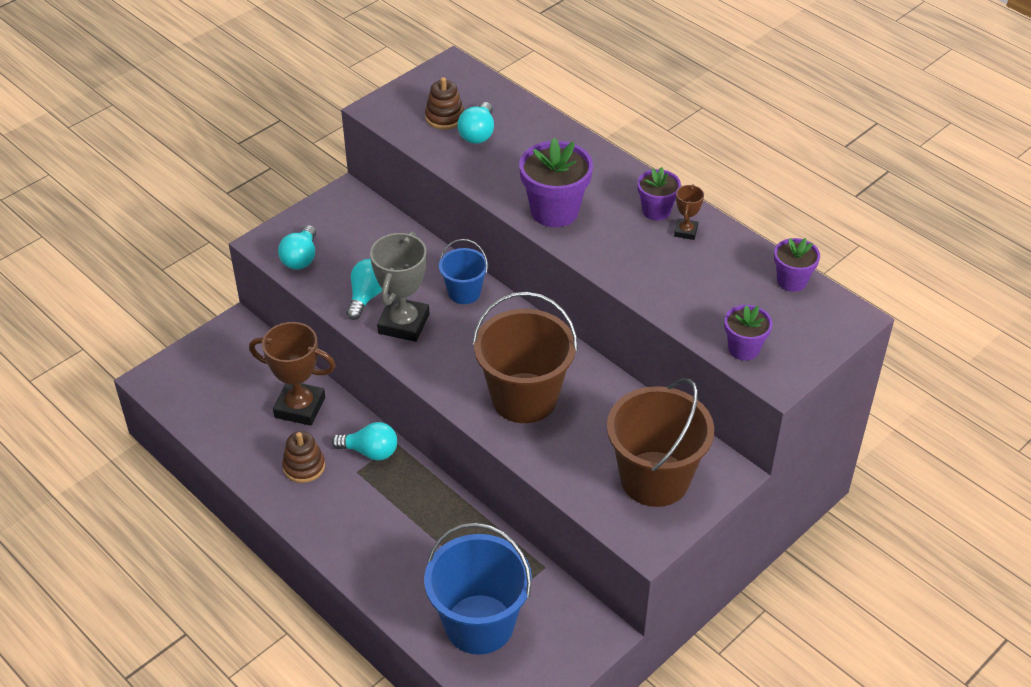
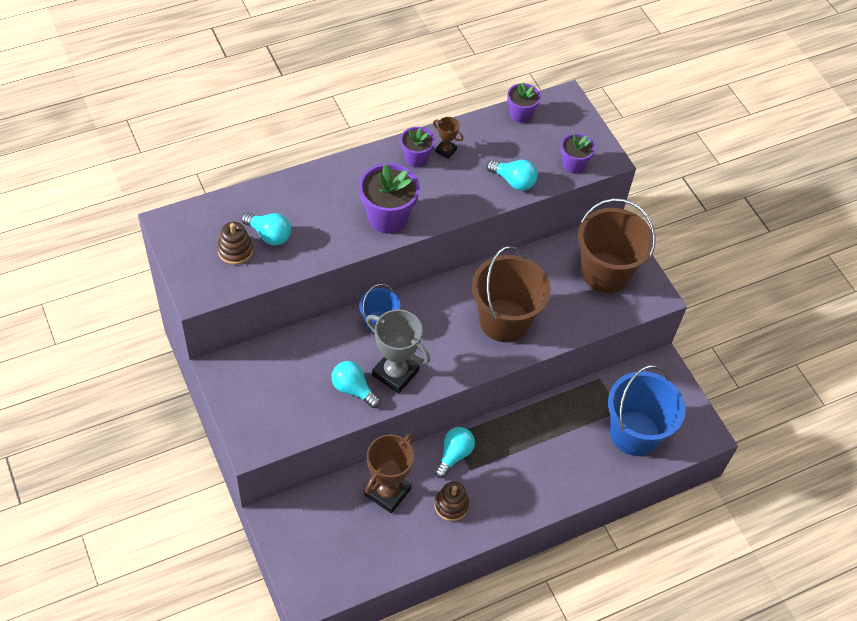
camera: 75 degrees left, 10 degrees up
turquoise light bulb [278,225,316,270] -> turquoise light bulb moved to [486,160,538,191]

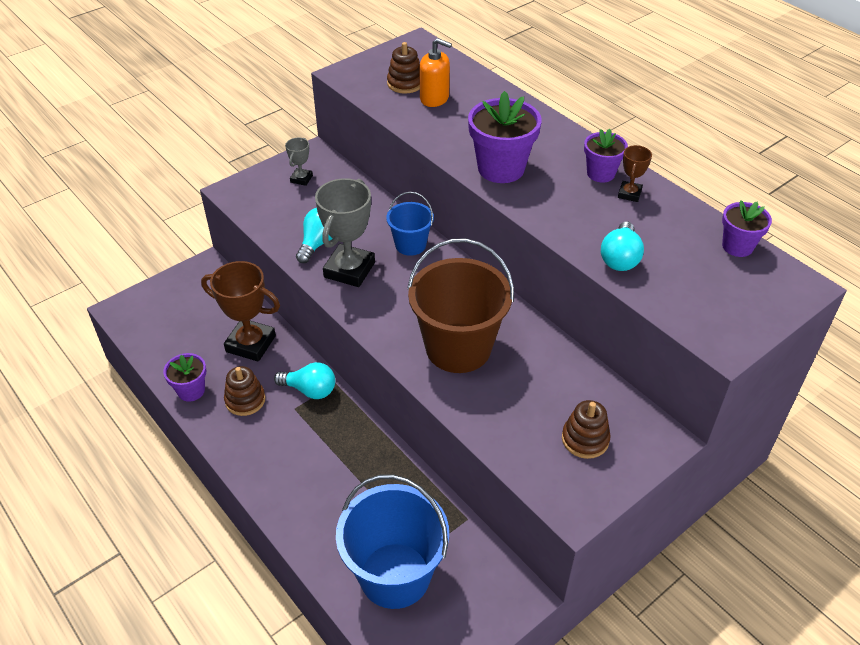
camera: 80 degrees right, 10 degrees down
turquoise light bulb [241,212,291,245] -> orange soap dispenser [419,38,452,107]
purple flower pot [561,133,595,174] -> purple flower pot moved to [163,353,206,402]
brown bucket [578,198,656,293] -> brown stacking toy [562,400,611,459]
none -> grey trophy [285,138,313,186]

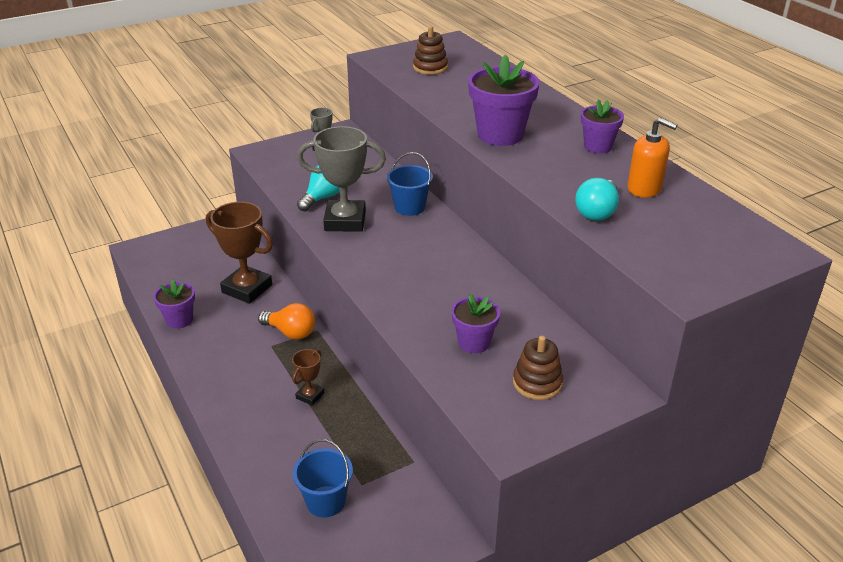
camera: 10 degrees right, 10 degrees down
brown stacking toy [224,366,265,416] -> none
turquoise light bulb [274,362,335,399] -> orange light bulb [258,303,315,340]
grey trophy [315,178,375,287] -> grey trophy turned 60 degrees clockwise [297,126,386,232]
blue bucket [336,475,449,609] -> blue bucket [293,439,353,518], size x0.53
brown bucket [407,238,514,373] -> none
orange soap dispenser [419,38,452,107] -> orange soap dispenser moved to [627,118,677,198]
brown trophy [618,145,652,202] -> brown trophy moved to [292,349,324,406]
purple flower pot [722,200,772,257] -> purple flower pot moved to [451,294,500,353]

